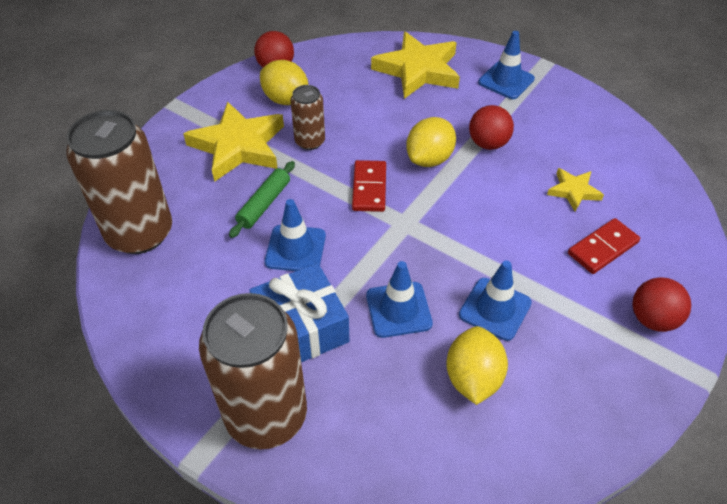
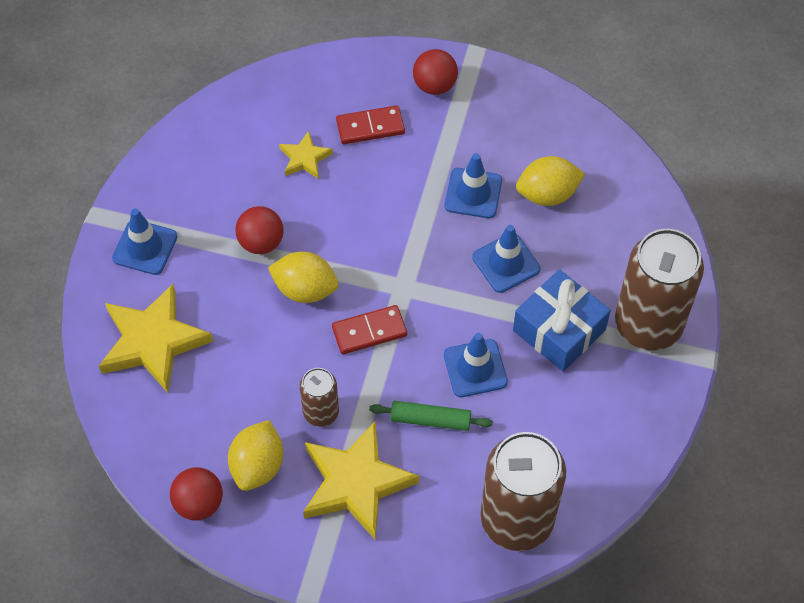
camera: 110 degrees left, 10 degrees up
red domino [568,218,640,274] -> red domino turned 45 degrees counterclockwise [336,105,405,144]

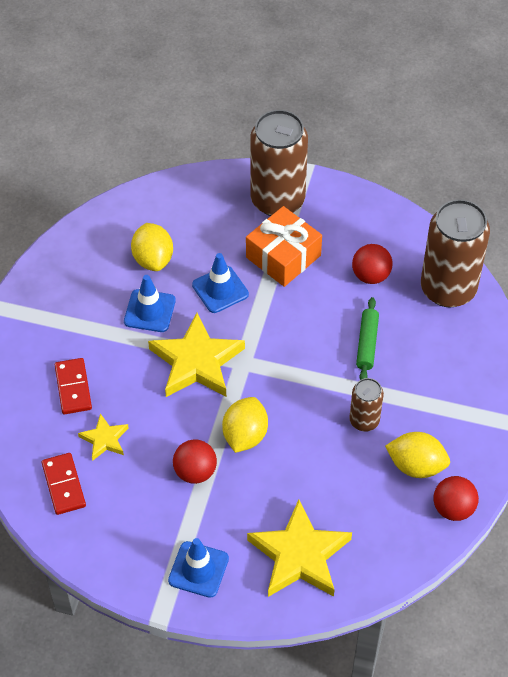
camera: 90 degrees left, 5 degrees down
yellow star [303,422,419,540] -> yellow star moved to [148,313,245,397]
red domino [332,305,407,354] -> red domino moved to [41,453,86,515]
red ball [413,49,458,95] -> red ball moved to [352,244,393,284]
blue traffic cone [444,333,508,397] -> none
blue gift [513,269,611,372] -> orange gift [246,206,322,287]

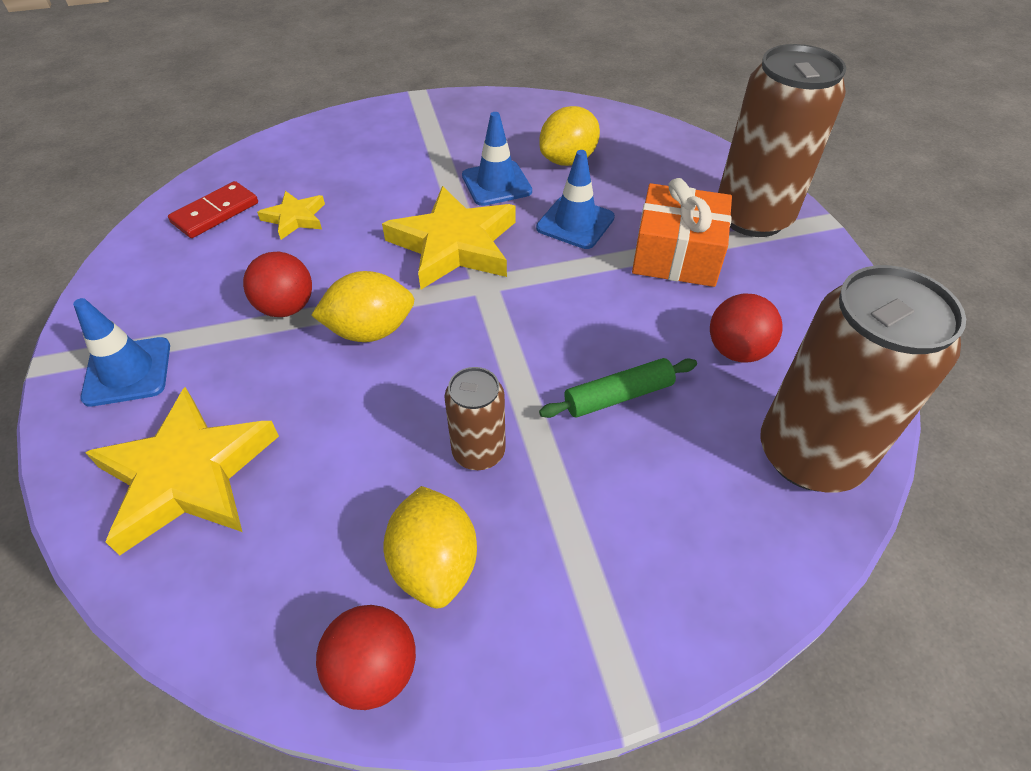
camera: 60 degrees right, 5 degrees down
red domino [55,358,92,414] -> none

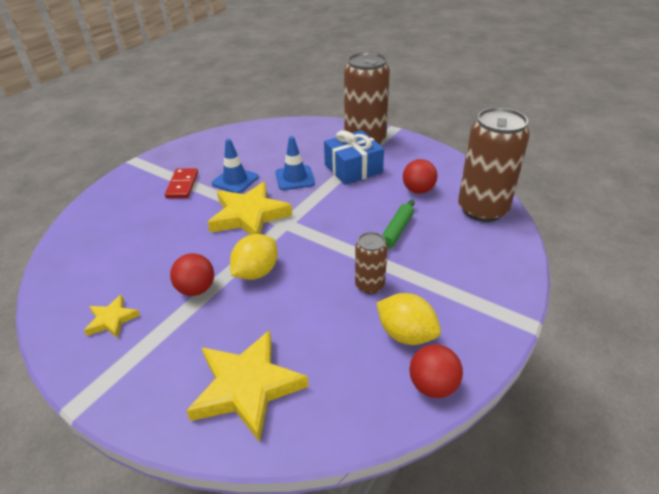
camera: 40 degrees left, 10 degrees down
blue traffic cone [73,298,170,407] -> none
red domino [168,181,258,238] -> red domino moved to [165,168,198,198]
yellow star [257,191,325,240] -> yellow star moved to [84,295,140,338]
yellow lemon [539,106,600,166] -> none
orange gift [632,178,732,287] -> blue gift [324,130,384,185]

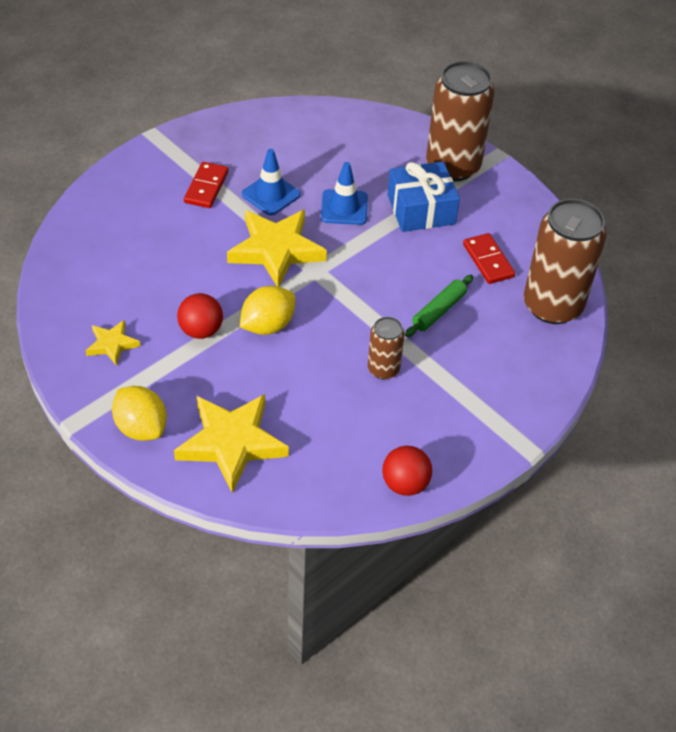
camera: 10 degrees right, 10 degrees up
yellow lemon [376,293,441,345] -> yellow lemon moved to [112,386,167,441]
red ball [403,159,437,194] -> red domino [463,233,515,284]

